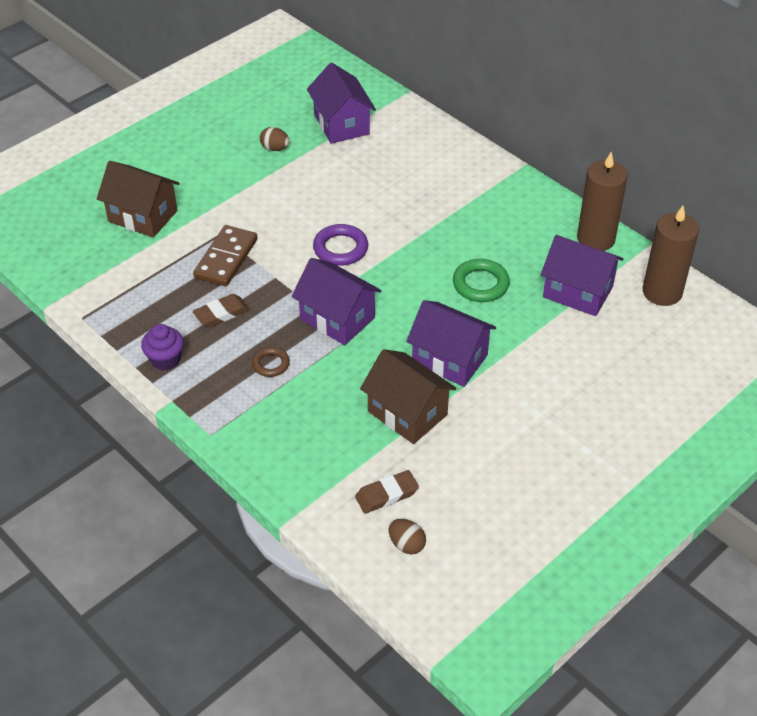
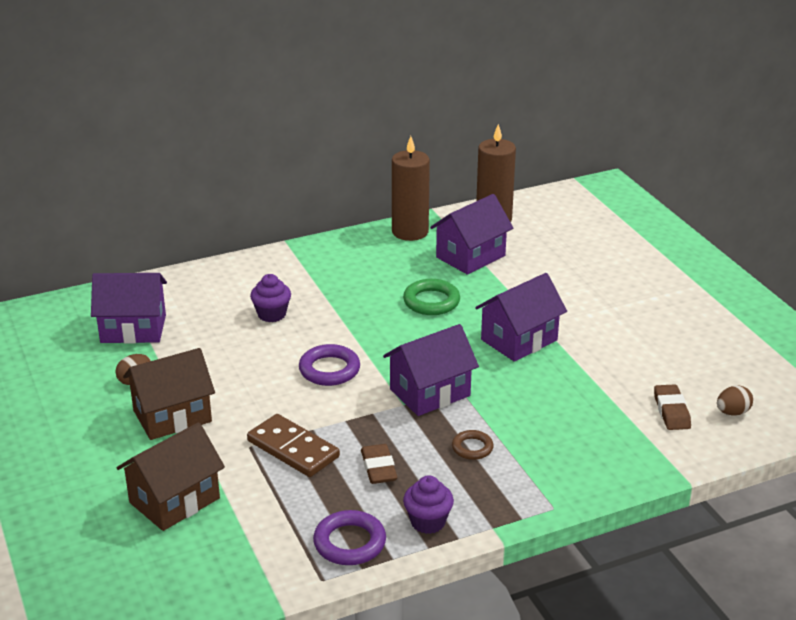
camera: 70 degrees left, 15 degrees down
brown house [360,349,457,444] -> brown house moved to [123,348,215,440]
none -> purple cupcake [250,274,291,322]
none -> purple ring [313,510,386,565]

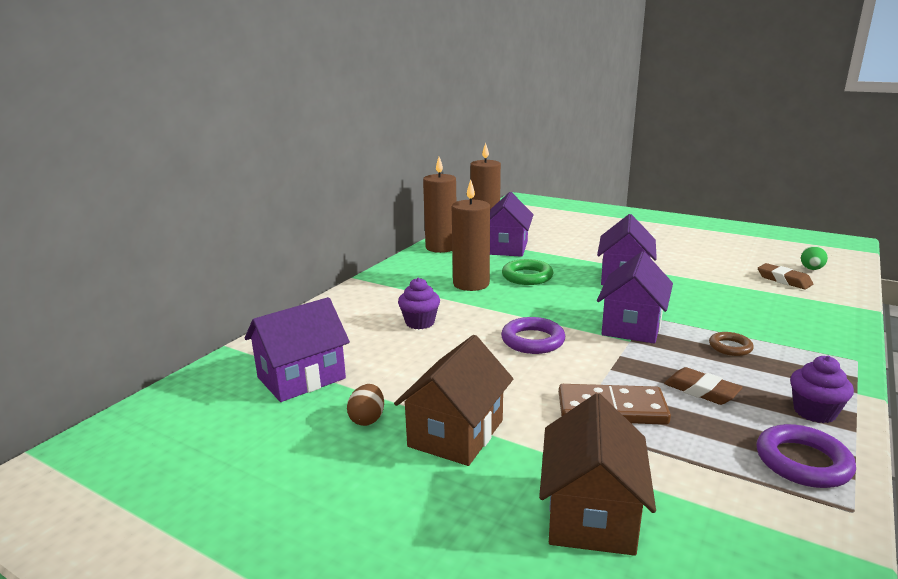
camera: 35 degrees left, 10 degrees down
brown egg [717,385,753,416] -> green egg [801,246,828,270]
none -> brown candle [452,179,490,291]

